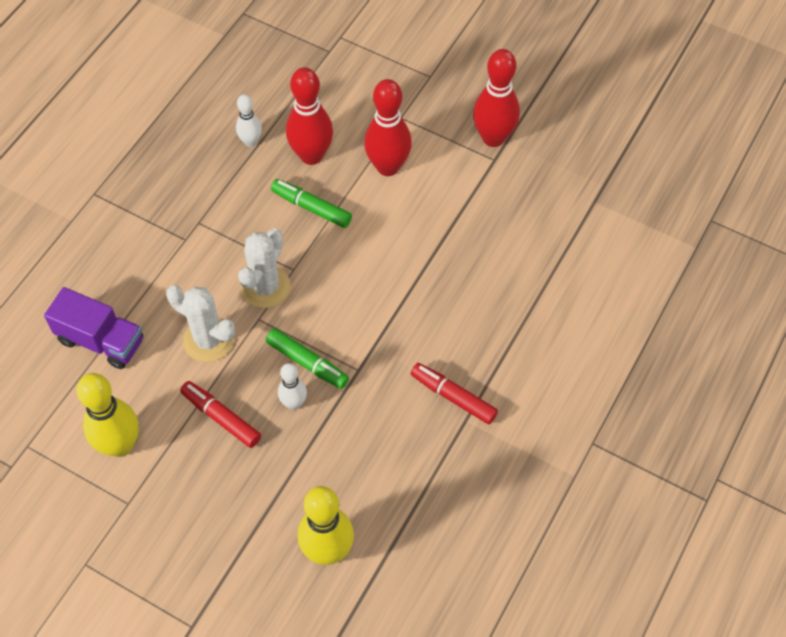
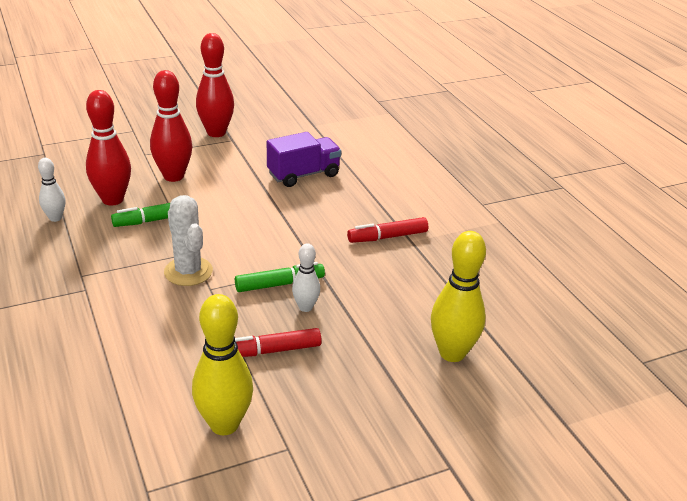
camera: 55 degrees left, 25 degrees down
purple truck [44,287,143,369] -> purple truck moved to [267,132,341,187]
white cactus [166,285,235,362] -> none

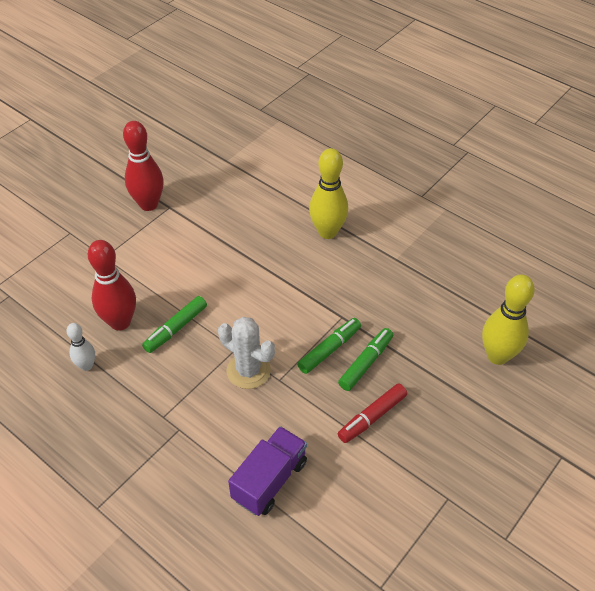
camera: 25 degrees left, 15 degrees up
red bowling pin [150,70,192,182] -> none
yellow bowling pin [192,294,253,435] -> yellow bowling pin moved to [309,148,348,239]
purple truck [267,132,341,187] -> purple truck moved to [228,426,307,516]
white bowling pin [292,243,320,312] -> green marker [338,328,393,391]
red marker [347,217,428,243] -> none

